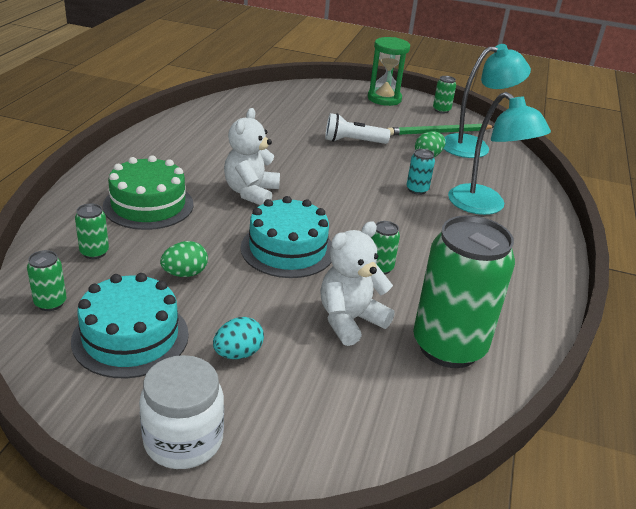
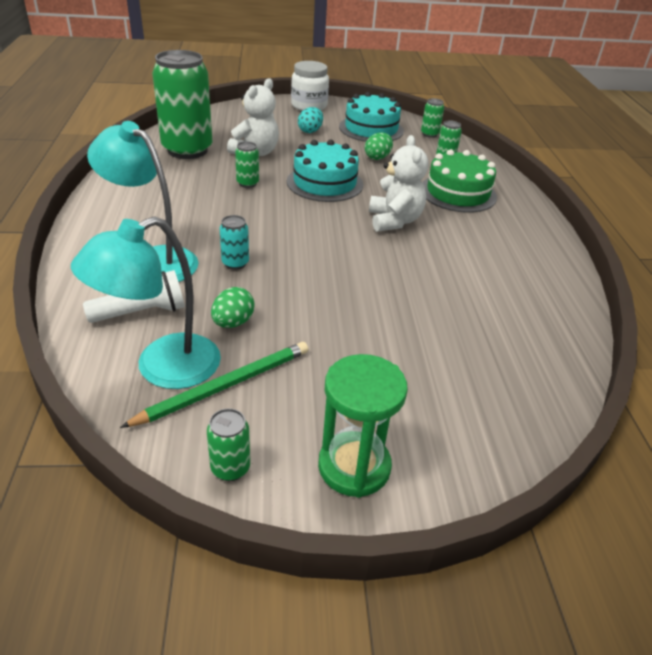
camera: 160 degrees right, 5 degrees up
white flashlight [325,113,390,144] -> white flashlight moved to [83,270,185,323]

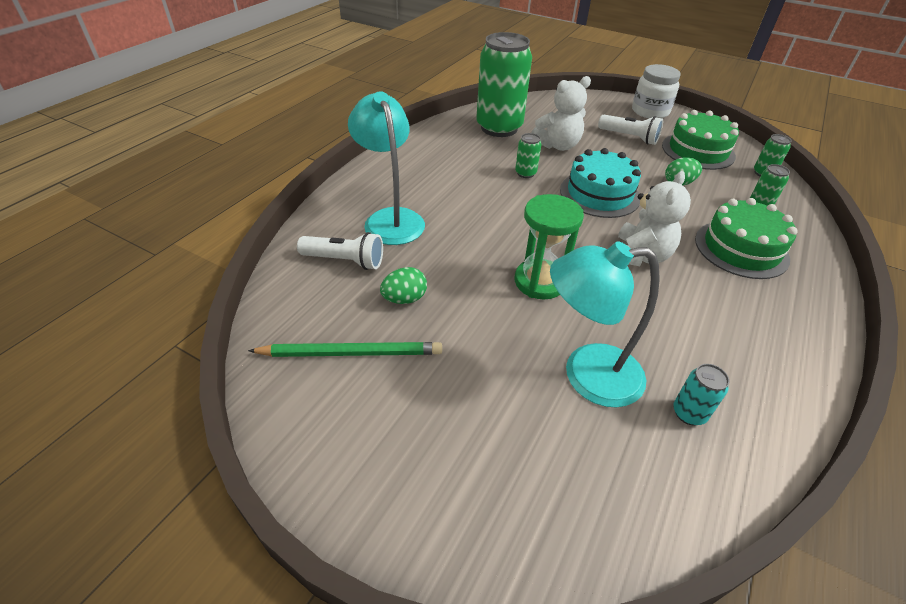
camera: 35 degrees right, 5 degrees up
turquoise lamp [71,216,221,389] -> turquoise lamp moved to [550,241,660,408]
green can [207,408,250,481] -> none
turquoise can [220,215,249,270] -> turquoise can moved to [673,364,729,425]
turquoise egg [298,107,323,133] -> white flashlight [598,115,663,145]
green hourglass [318,354,408,498] -> green hourglass moved to [515,194,584,299]
turquoise cake [339,92,404,142] -> green cake [662,110,739,170]

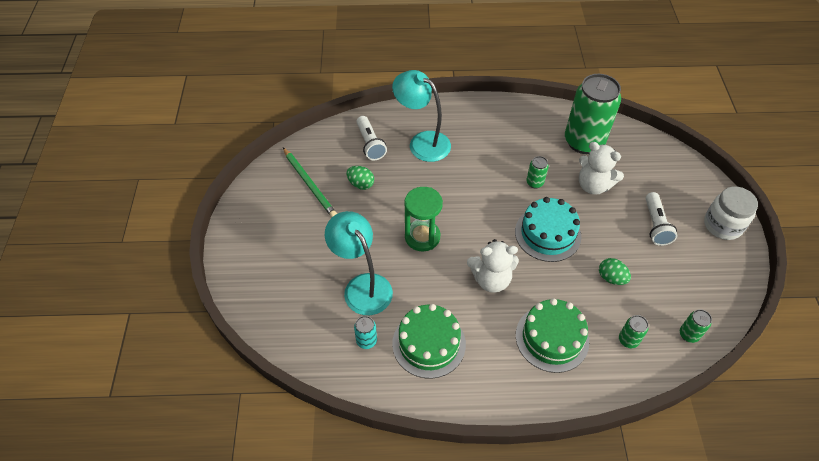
camera: 60 degrees right, 10 degrees up
turquoise lamp [348,91,425,245] -> turquoise lamp turned 90 degrees counterclockwise [392,70,451,162]
green cake [662,110,739,170] -> green cake moved to [392,304,466,379]

